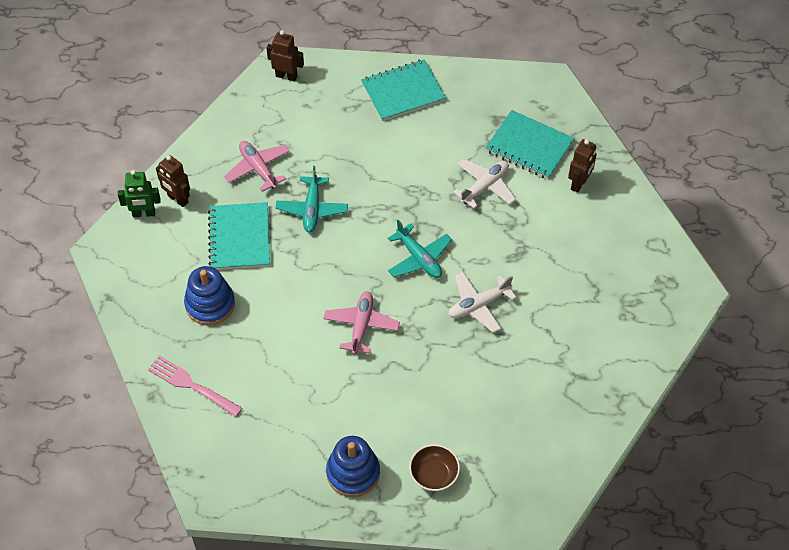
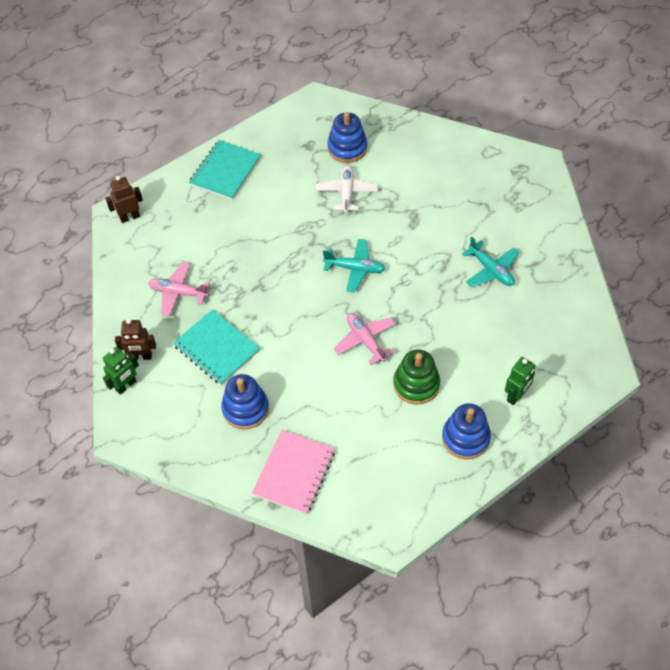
camera: 40 degrees left, 0 degrees up
pink fork [148,355,242,417] -> pink notebook [252,430,335,515]
turquoise plane [275,166,348,232] -> turquoise plane moved to [462,236,519,287]
brown bowl [409,444,460,491] -> green robot [505,357,536,405]
white plane [448,272,516,333] -> none
turquoise notebook [485,110,575,179] -> blue stacking toy [327,112,367,163]
brown robot [568,139,597,193] -> none
none -> green stacking toy [393,349,440,405]

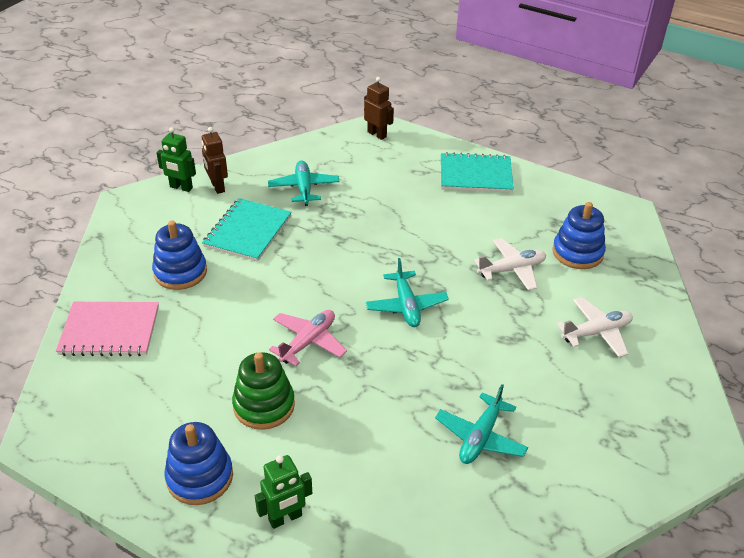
camera: 65 degrees right, 15 degrees down
pink plane [148,262,210,317] -> turquoise plane [268,160,339,206]
green robot [505,357,536,405] -> green robot turned 45 degrees counterclockwise [255,455,312,529]
none -> white plane [556,297,633,357]

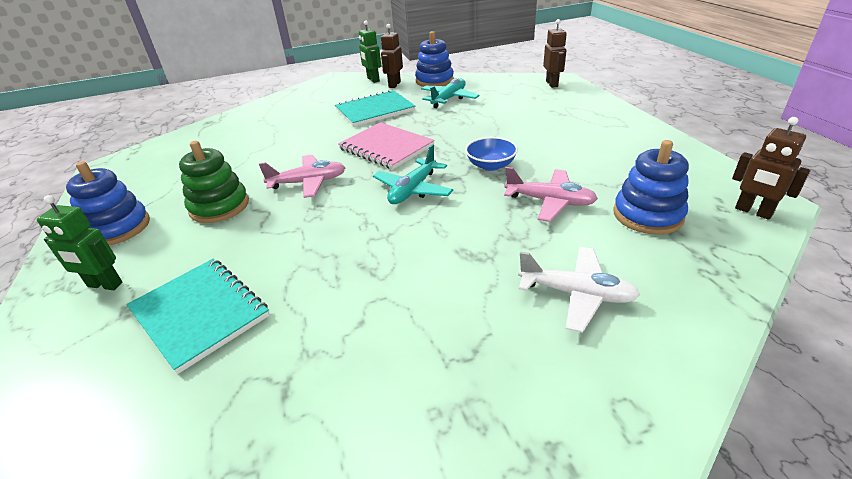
camera: 45 degrees right, 5 degrees down
pink notebook [56,302,159,356] -> pink notebook moved to [338,122,435,169]
blue stacking toy [152,221,207,290] -> blue stacking toy moved to [415,31,454,87]
turquoise plane [435,384,528,464] -> none
turquoise notebook [441,152,514,193] -> turquoise notebook moved to [127,259,270,374]
white plane [474,238,546,291] -> pink plane [504,167,598,222]
none -> blue bowl [465,137,518,171]
none -> brown robot [732,117,811,220]

